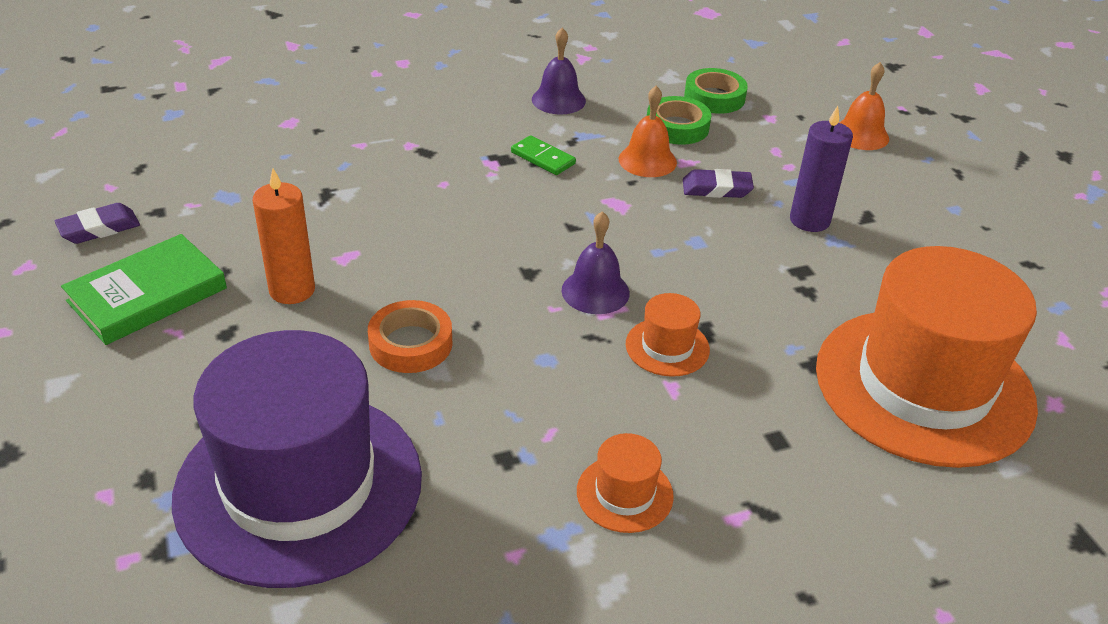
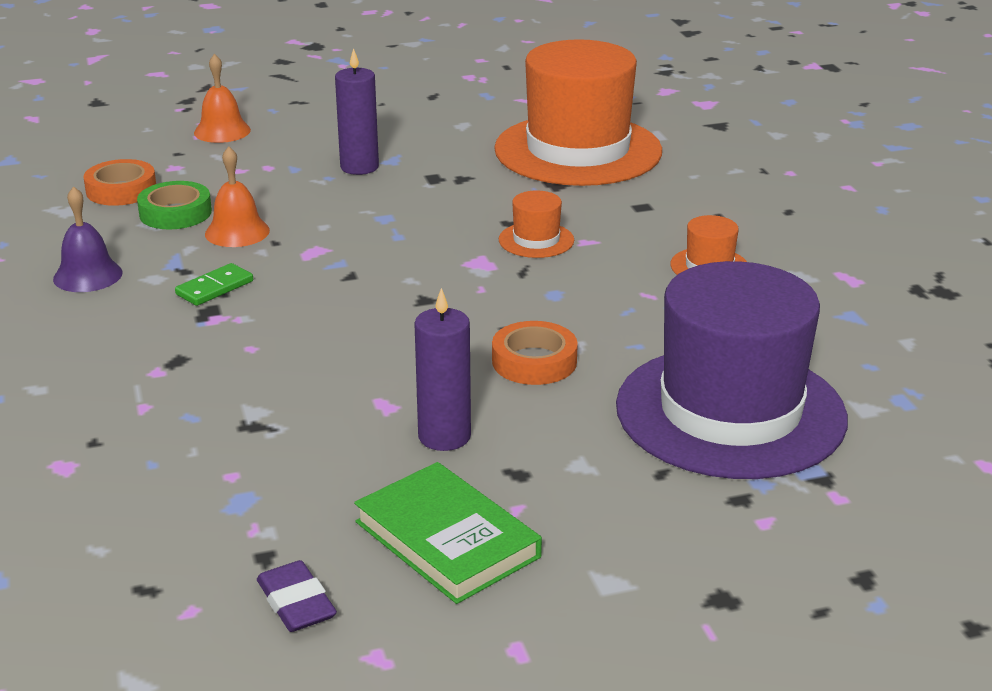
camera: 85 degrees left, 10 degrees down
orange candle [253,169,315,304] -> purple candle [414,288,471,451]
purple bell [561,211,630,314] -> none
purple eraser [683,169,754,198] -> none
green tape [684,68,748,114] -> orange tape [84,159,156,206]

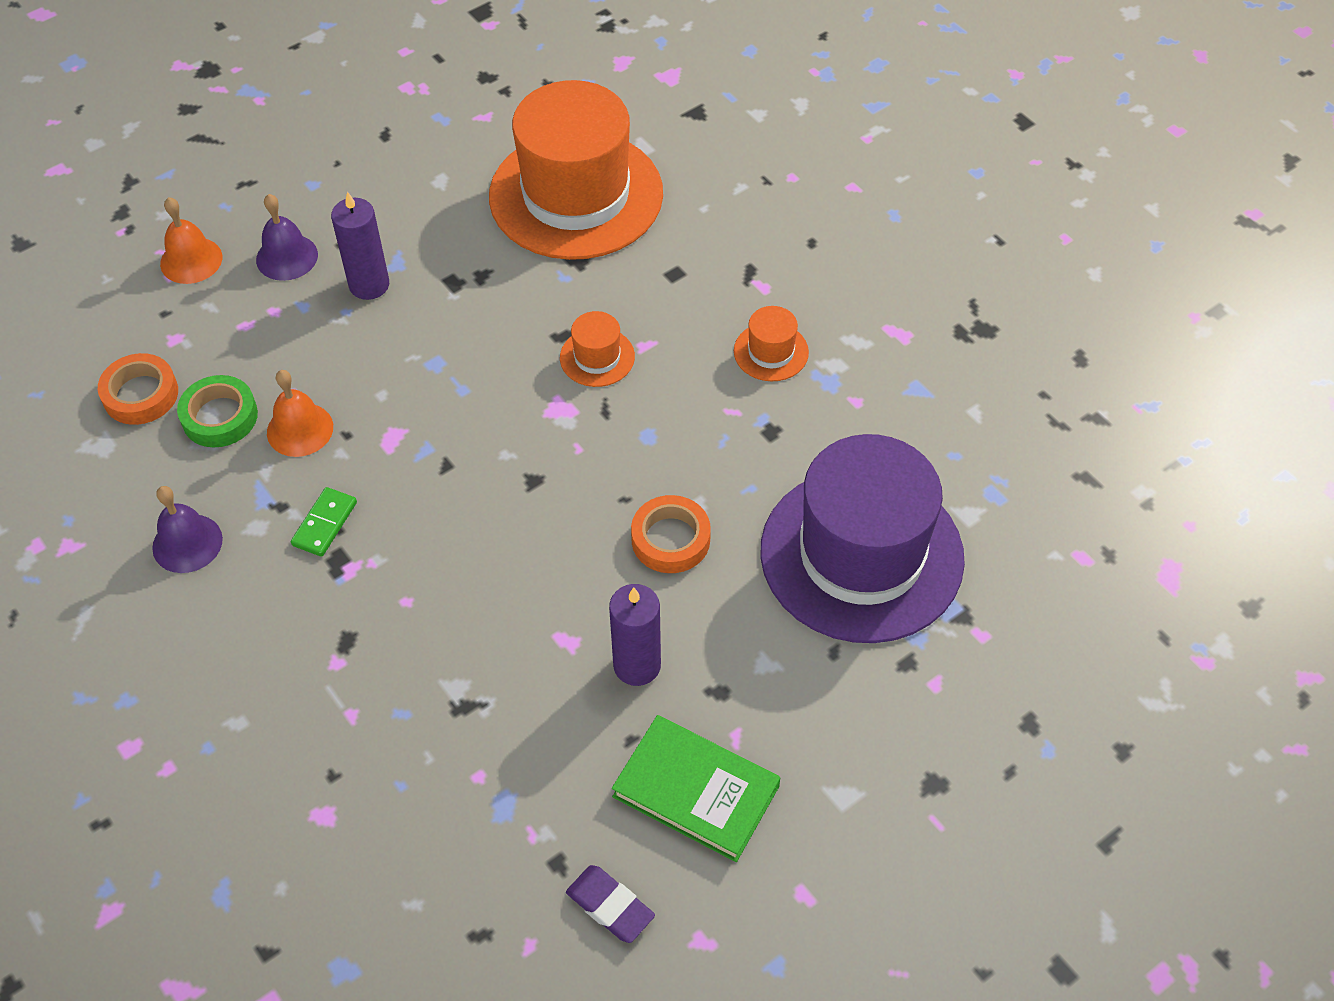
camera: 20 degrees left, 25 degrees up
none -> purple bell [256,194,318,281]

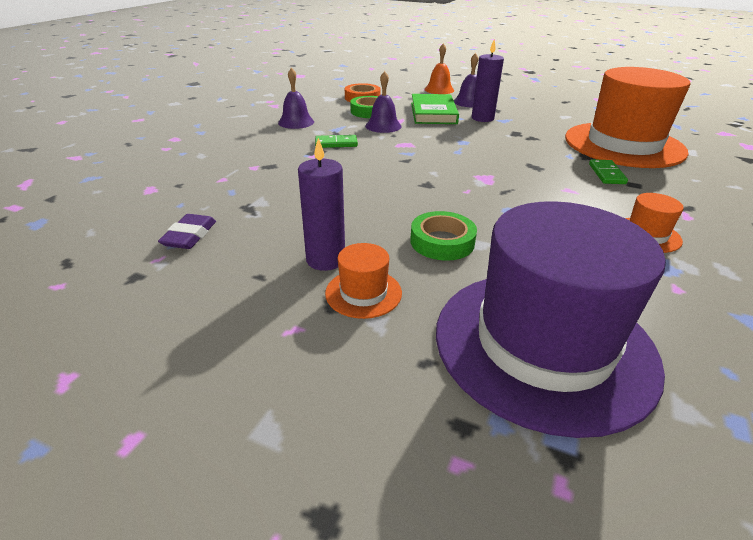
camera: 60 degrees right, 20 degrees down
orange bell [267,370,333,457] -> purple bell [365,71,402,133]
orange hat [560,311,635,387] -> orange hat moved to [325,243,402,319]
purple eraser [566,865,655,943] -> purple eraser moved to [158,214,216,249]
green book [612,715,780,862] -> green book moved to [411,94,459,124]
orange tape [631,495,711,573] -> green tape [410,211,477,261]
none -> green domino [589,159,628,184]

